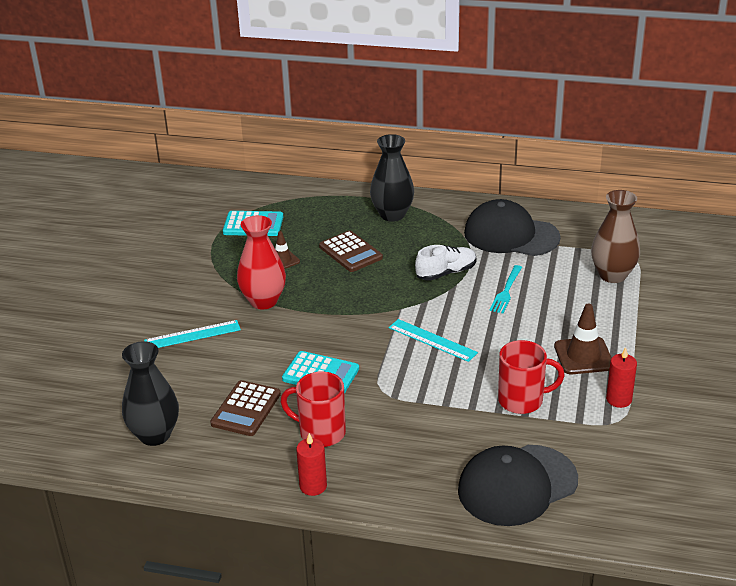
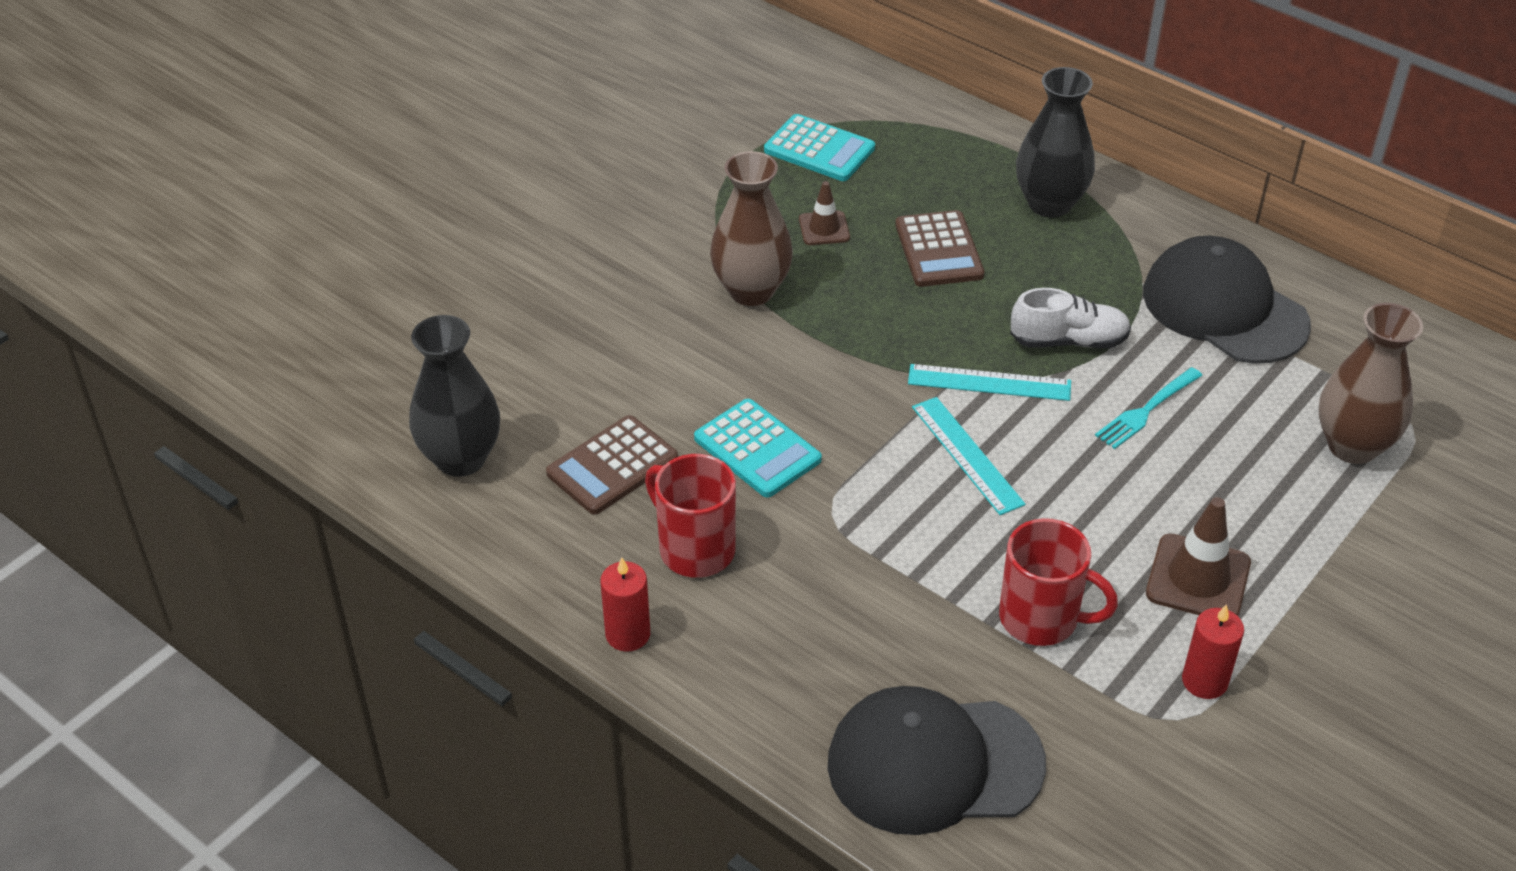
camera: 25 degrees right, 10 degrees up
turquoise ruler [144,320,241,348] -> turquoise ruler moved to [908,364,1071,401]
red vase [237,215,286,309] -> brown vase [710,151,793,306]

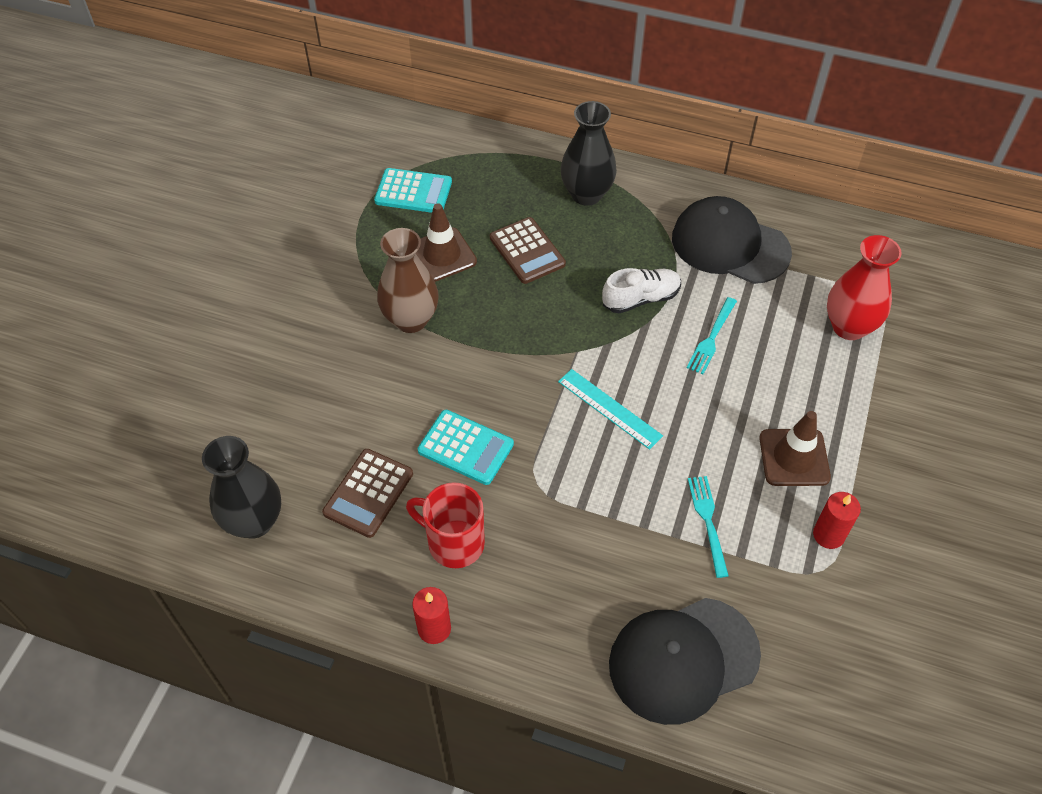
camera: 20 degrees left, 10 degrees up
brown traffic cone [799,181,850,245] -> brown traffic cone [416,203,477,282], size x1.65
turquoise ruler [908,364,1071,401] -> none
red mug [999,518,1118,646] -> turquoise fork [688,476,729,578]
brown vase [1319,303,1423,464] -> red vase [827,235,902,340]

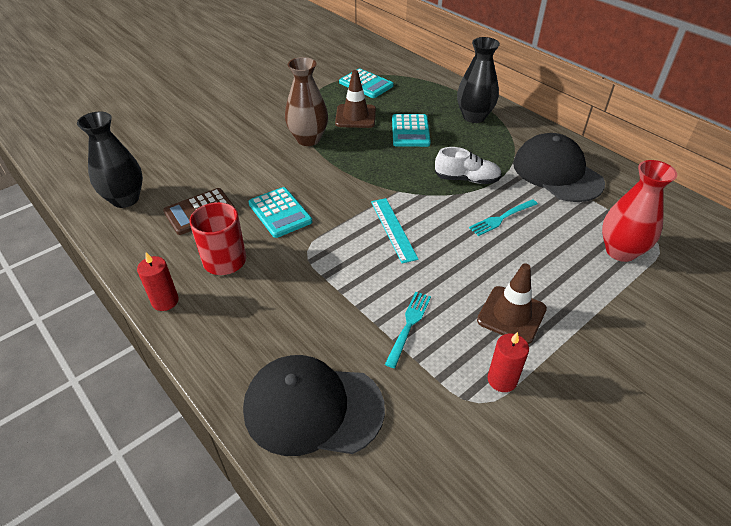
camera: 30 degrees right, 10 degrees down
brown calculator [490,217,566,284] -> turquoise calculator [392,114,431,147]

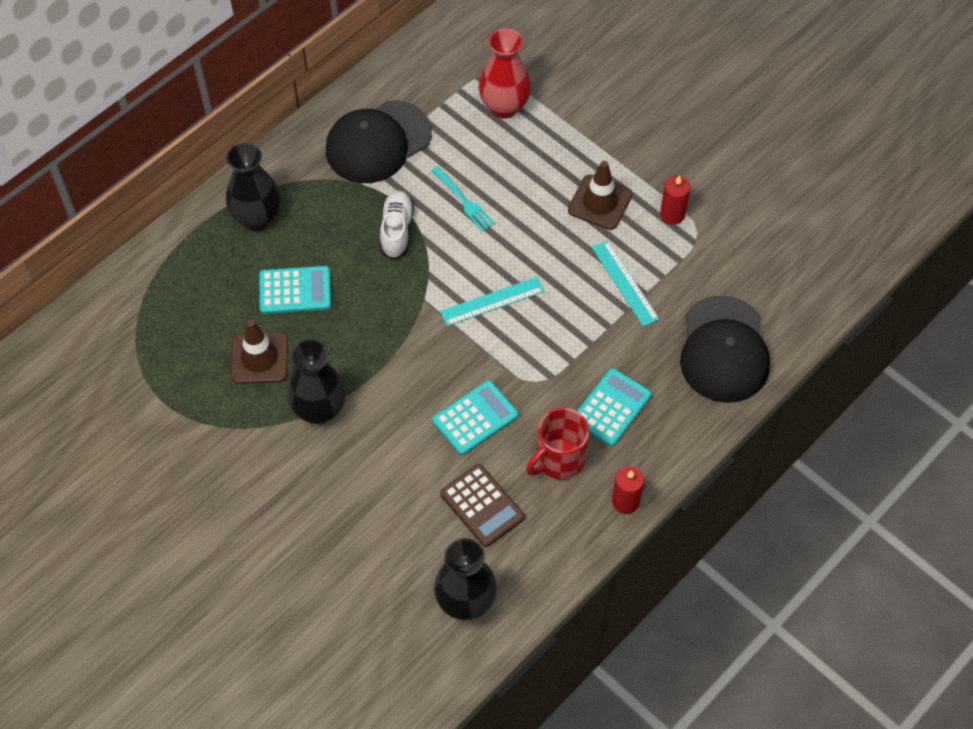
camera: 95 degrees left, 15 degrees up
brown vase [285,57,328,146] -> black vase [287,340,346,424]
turquoise calculator [339,68,394,98] -> turquoise calculator moved to [577,368,652,447]
turquoise fork [385,292,431,368] -> turquoise ruler [592,240,659,327]

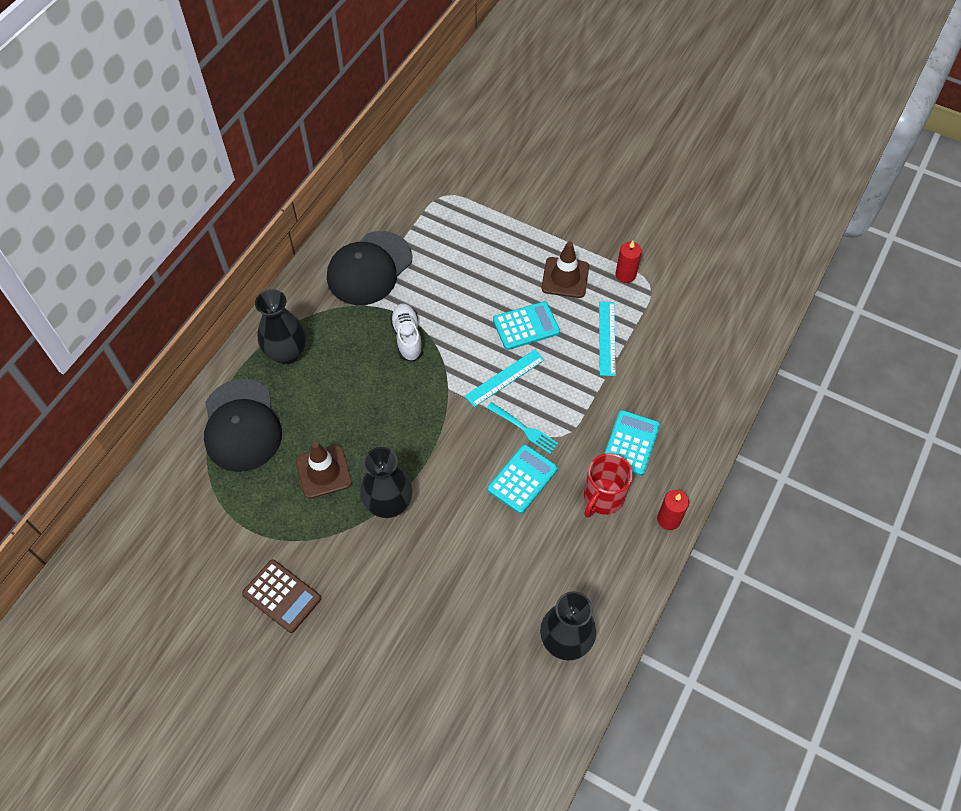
camera: 15 degrees left, 0 degrees up
turquoise calculator [259,266,331,314] -> turquoise calculator moved to [493,301,560,350]
turquoise fork [432,166,495,232] -> turquoise fork moved to [487,402,558,454]
brown calculator [440,464,525,547] -> brown calculator moved to [242,559,321,633]
red vase [479,29,531,119] -> none
turquoise ruler [592,240,659,327] -> turquoise ruler turned 45 degrees clockwise [599,301,616,376]
black cap [680,295,770,403] -> black cap moved to [204,379,282,472]

